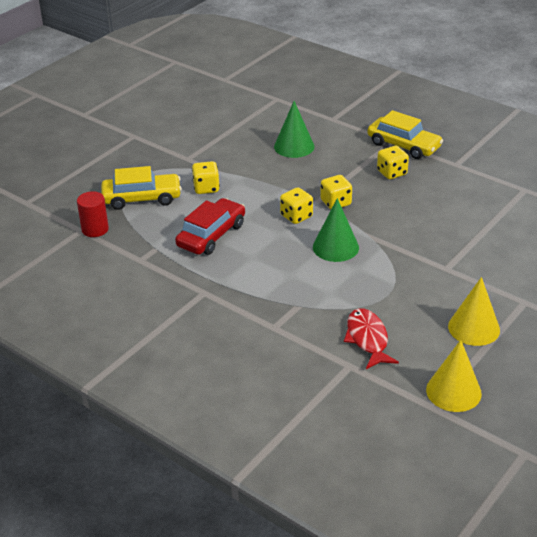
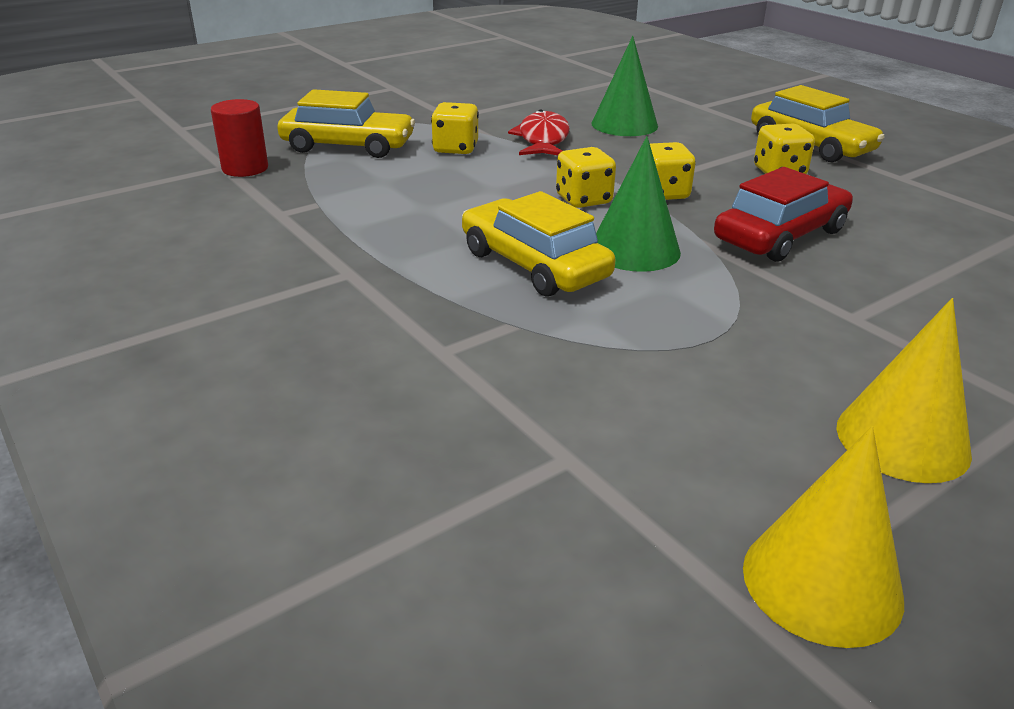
camera: 15 degrees right, 5 degrees down
red car [175,198,245,255] -> red car moved to [714,167,853,262]
red fish [344,308,399,369] -> red fish moved to [508,109,570,155]
none -> yellow car [462,191,616,297]

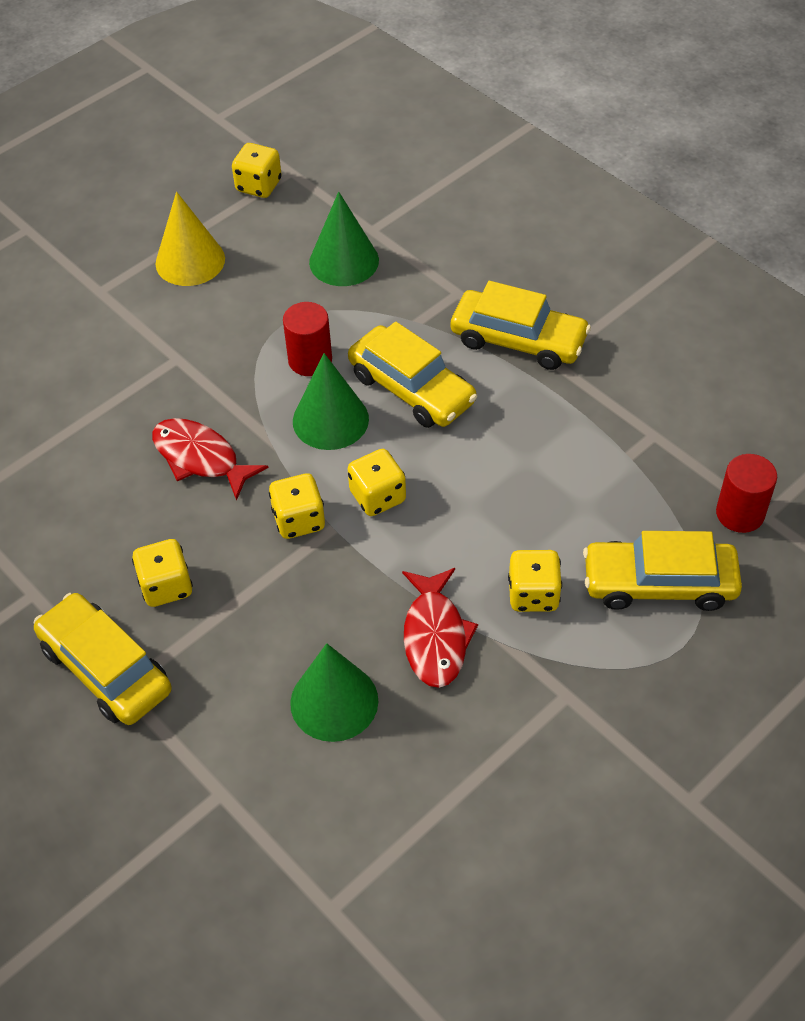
camera: 175 degrees right, 20 degrees up
red car [714,167,853,262] -> red fish [152,418,269,501]
yellow cone [743,426,904,648] -> yellow dice [232,143,282,198]
none -> red cylinder [283,302,332,376]
none -> green cone [309,192,379,286]
none -> yellow car [451,281,591,370]

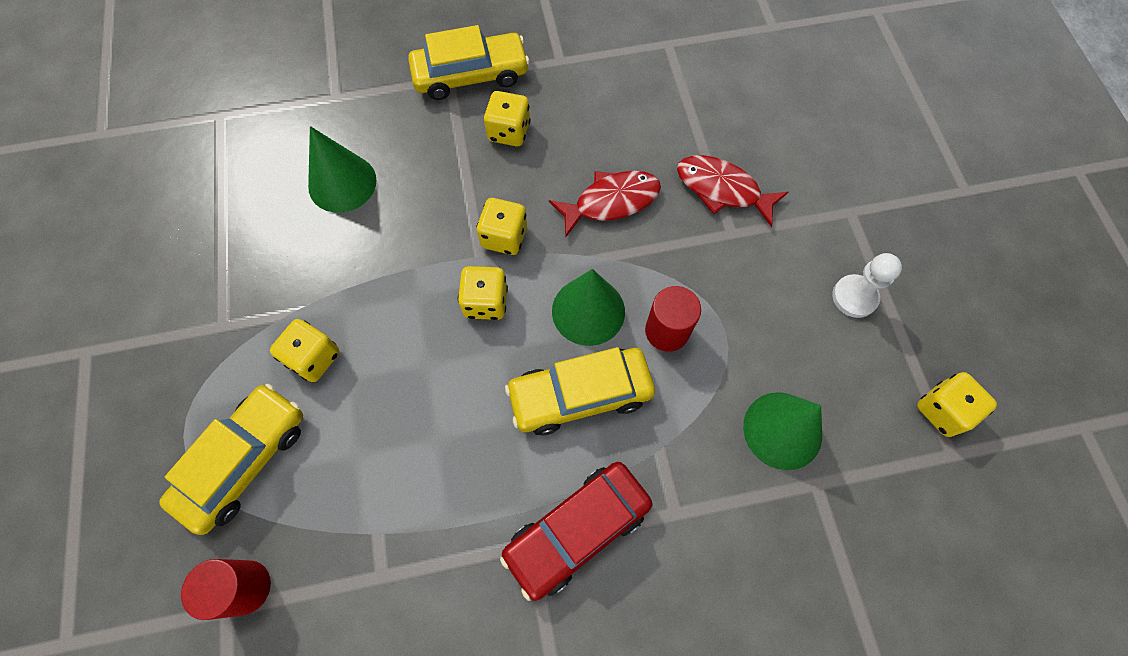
camera: 120 degrees right, 15 degrees up
yellow cone [156,192,225,286] -> white pawn [832,253,902,318]
red fish [402,568,478,688] -> red fish moved to [677,155,788,227]
yellow car [451,281,591,370] -> red car [500,462,653,601]

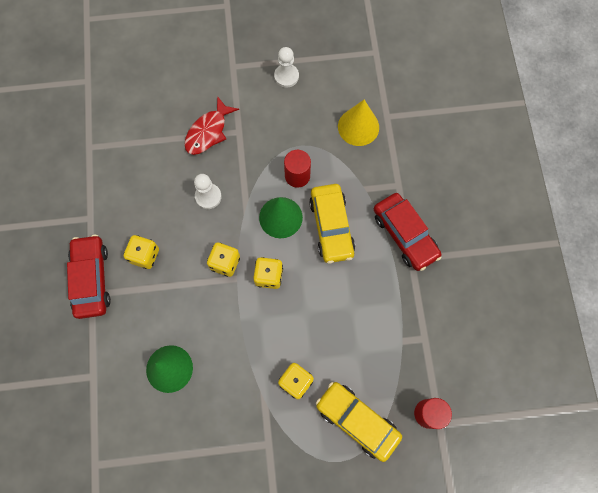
camera: 85 degrees left, 5 degrees up
yellow car [408,25,529,100] -> red car [67,235,111,319]
red fish [549,171,661,237] -> white pawn [194,174,222,209]
green cone [743,392,822,470] -> yellow cone [338,100,379,146]
yellow dice [917,372,997,437] -> none

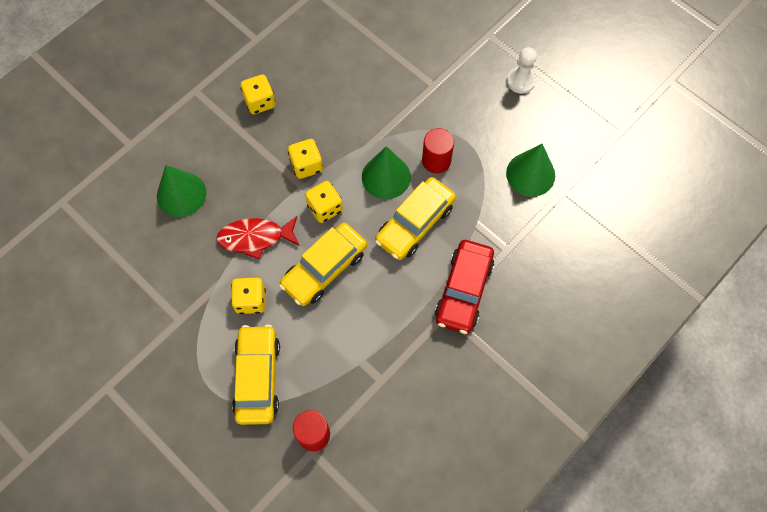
camera: 50 degrees right, 5 degrees down
red car [67,235,111,319] -> none
red fish [184,96,239,155] -> red fish moved to [216,216,300,260]
white pawn [194,174,222,209] -> none
yellow cone [338,100,379,146] -> green cone [506,144,555,197]
none -> yellow car [279,222,367,306]

